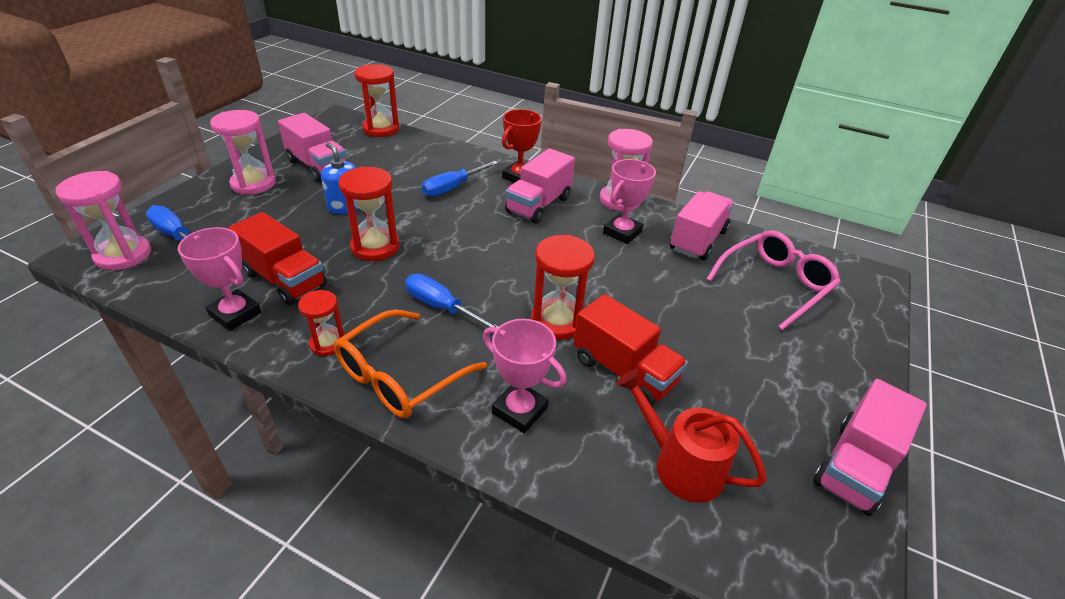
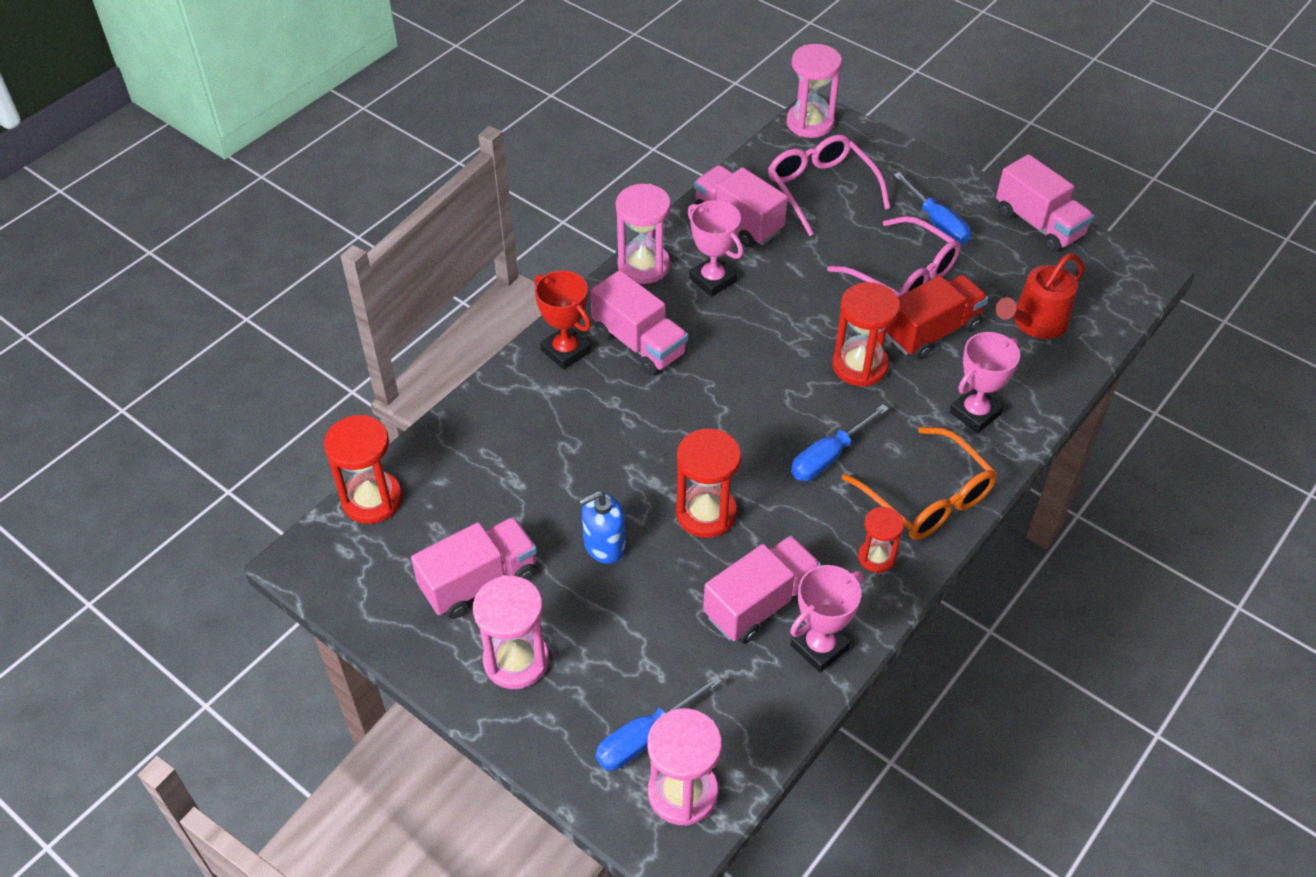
camera: 75 degrees left, 10 degrees up
red truck [228,212,327,305] -> pink truck [703,536,821,644]
blue screwdriver [422,161,498,197] -> blue screwdriver moved to [893,173,971,244]
none -> pink hourglass [786,44,842,138]
none -> pink glasses [827,216,961,297]

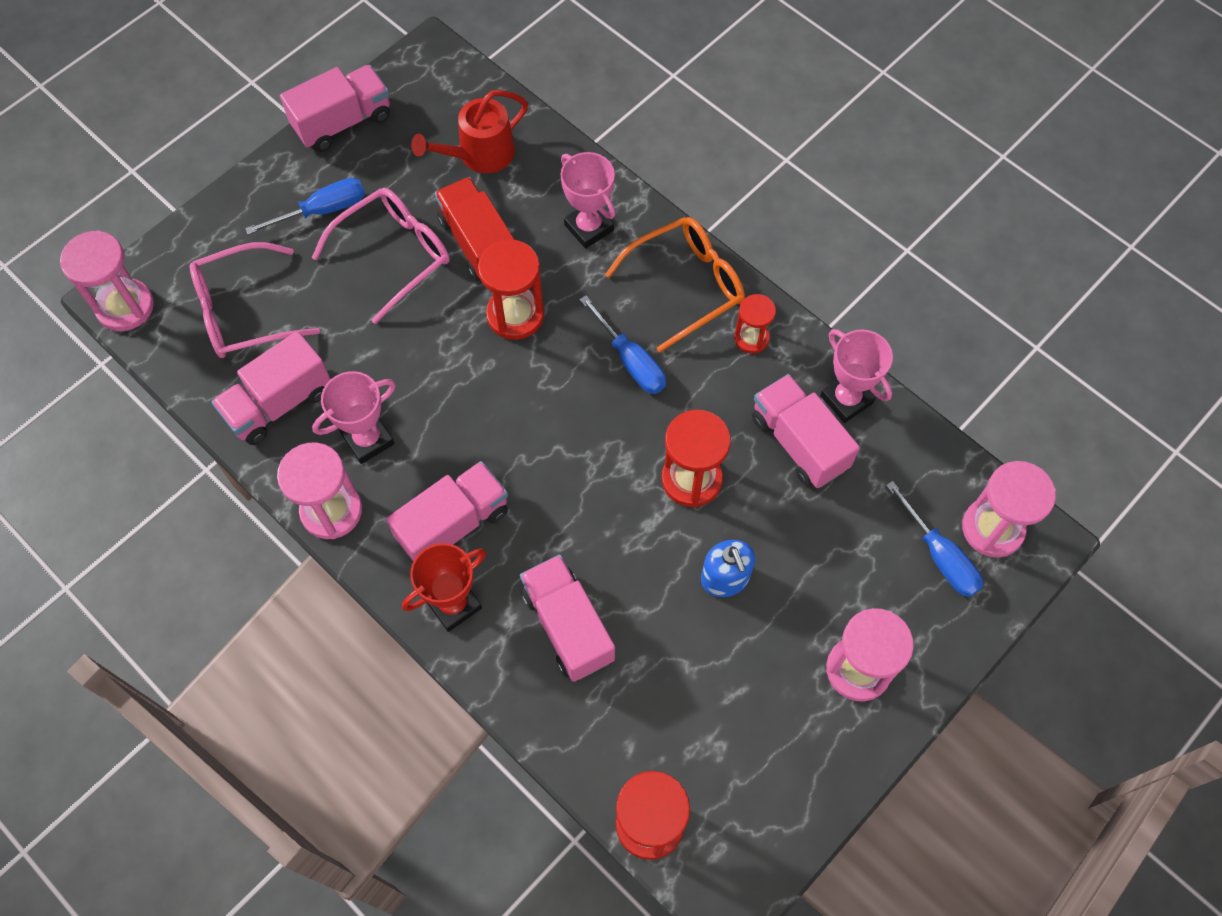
camera: 85 degrees left, 15 degrees up
pink truck [411,517,537,619] -> pink truck moved to [520,554,615,682]
red watering can [996,253,1084,339] -> red watering can turned 90 degrees clockwise [411,90,528,173]

